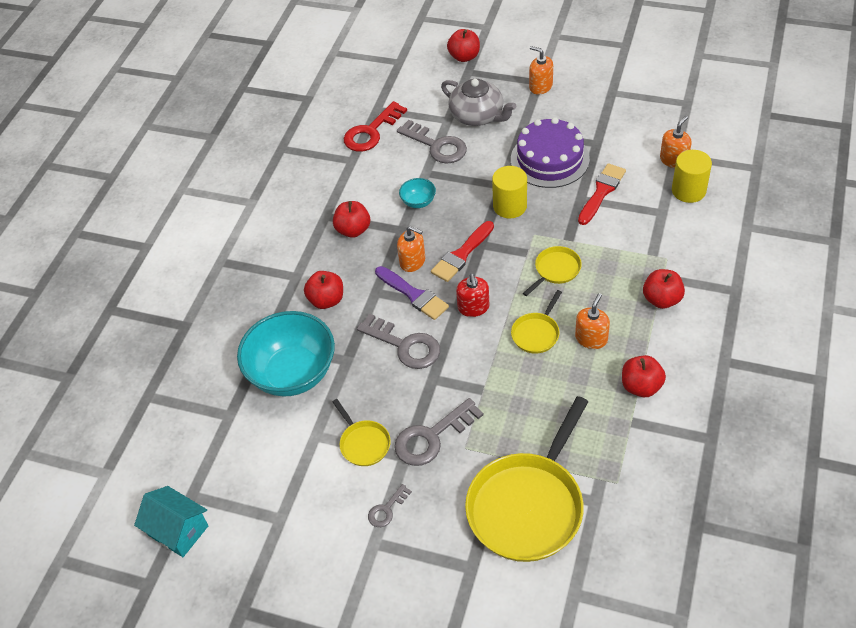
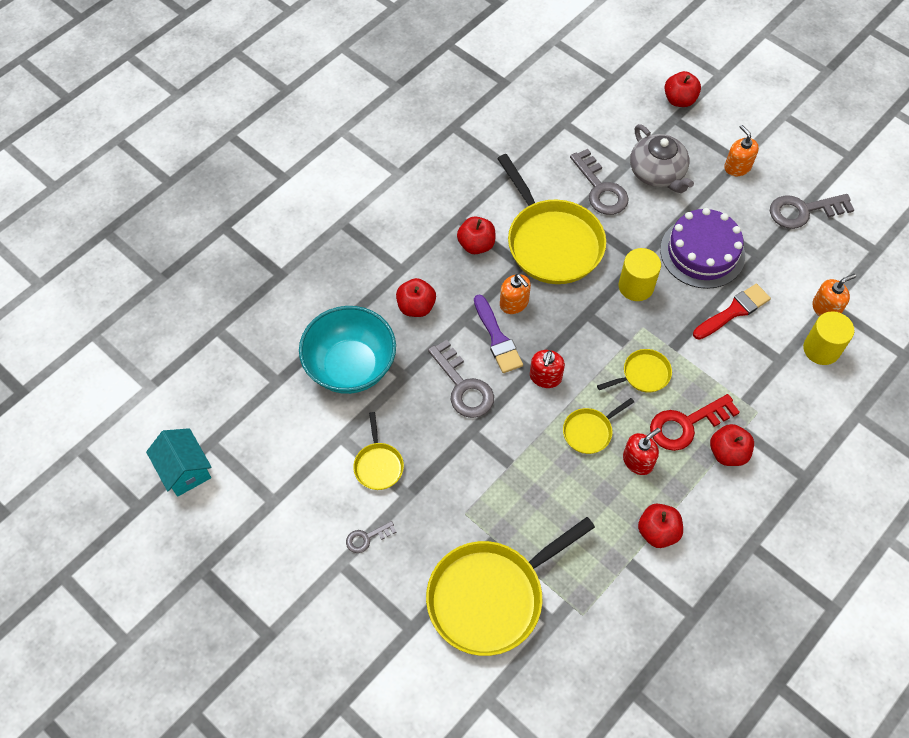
camera: 20 degrees right, 10 degrees up
red key [344,101,407,152] -> red key moved to [650,394,740,451]
grey key [394,398,483,466] -> grey key moved to [770,194,854,229]
turquoise bowl [399,178,436,208] -> yellow pan [497,154,606,284]
red brush [431,221,494,282] -> none
orange soap dispenser [575,293,610,349] -> red soap dispenser [623,428,660,475]

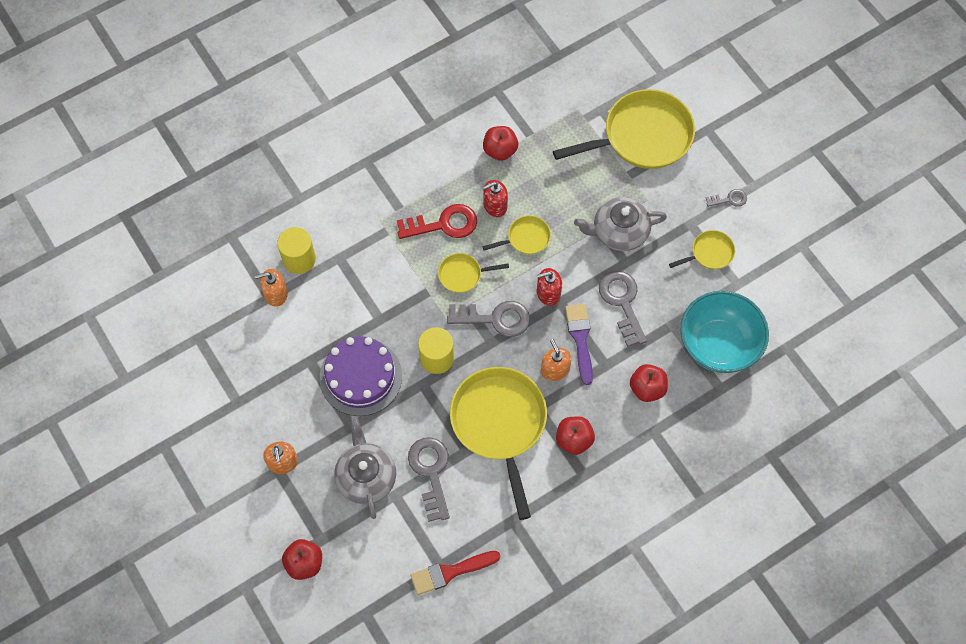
camera: 165 degrees left, 5 degrees up
turquoise house [146,428,212,497] -> none
yellow pan [353,412,404,490] -> yellow pan turned 60 degrees clockwise [669,230,735,269]
red soap dispenser [530,350,565,388] -> red soap dispenser turned 135 degrees counterclockwise [537,268,562,306]
red brush [693,284,771,340] -> red brush moved to [411,551,500,595]
red apple [710,424,754,466] -> none
grey key [770,194,854,229] -> grey key moved to [447,301,530,337]
none -> grey teapot [574,197,667,251]

